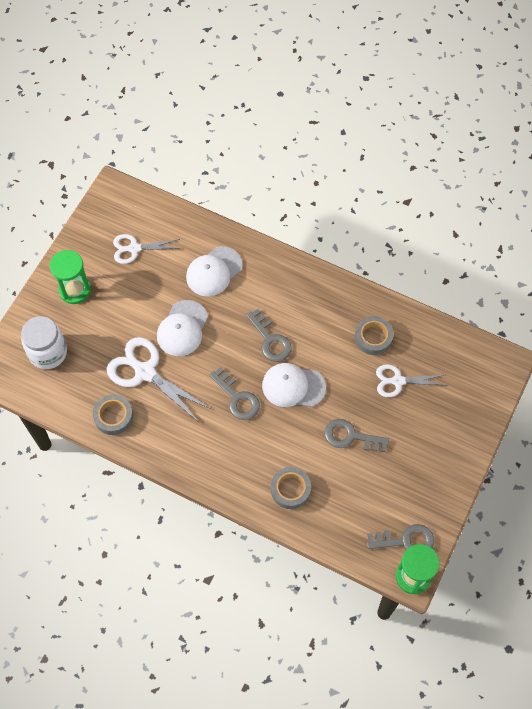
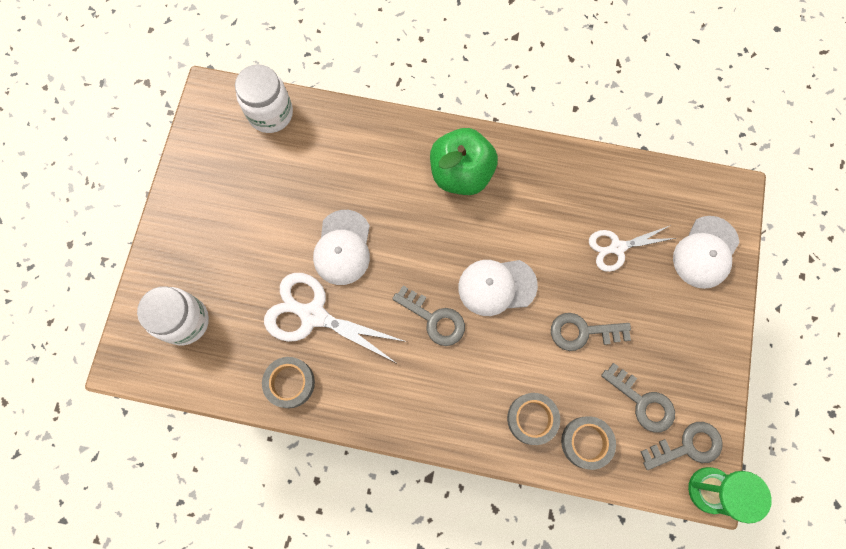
camera: 15 degrees left, 10 degrees up
green hourglass [50,250,91,304] -> none
white scissors [113,234,181,264] -> none
white cap [186,246,243,297] -> white cap moved to [673,216,740,289]
grey key [246,309,292,362] -> grey key moved to [601,363,675,433]
grey tape [355,316,394,355] -> grey tape moved to [561,416,616,470]
none -> white jar [235,64,293,133]
none -> green apple [430,128,498,195]

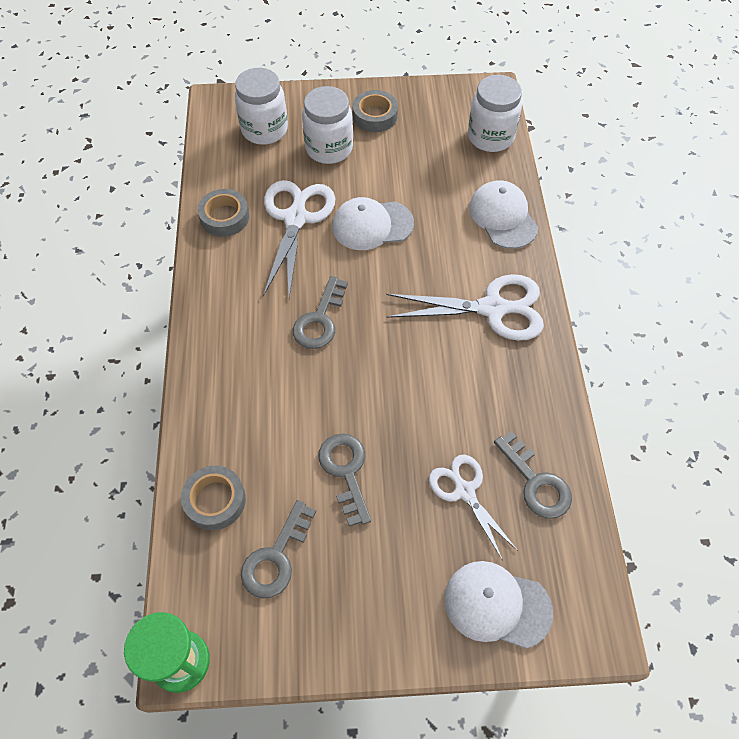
camera: 75 degrees right, 15 degrees down
green apple [430,128,498,195] -> white scissors [386,274,544,341]
white cap [458,260,538,316] -> white cap moved to [469,180,538,249]
grey tape [507,393,560,445] -> grey tape moved to [353,90,398,132]
grey key [640,422,723,470] -> grey key moved to [494,431,572,519]
none -> white jar [302,86,353,164]

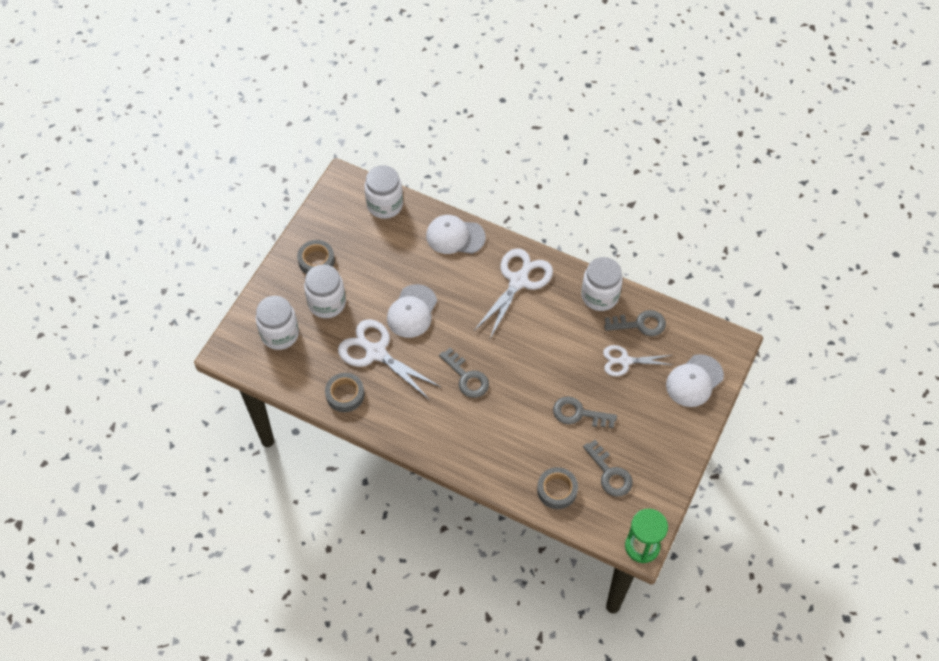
camera: 60 degrees left, 0 degrees up
none -> white jar [581,257,623,311]

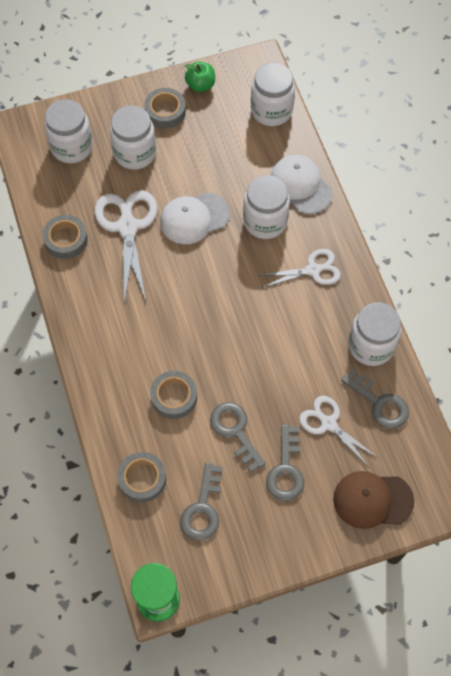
camera: 45 degrees right, 5 degrees up
grey key [439,348,489,398] -> grey key moved to [266,425,304,501]
white scissors [474,248,553,339] -> white scissors [258,249,341,288], size x0.63
white cap [666,354,724,407] -> brown cap [333,471,414,529]
none -> grey tape [150,371,197,419]
none -> green apple [185,61,215,92]
none -> white jar [243,175,290,239]

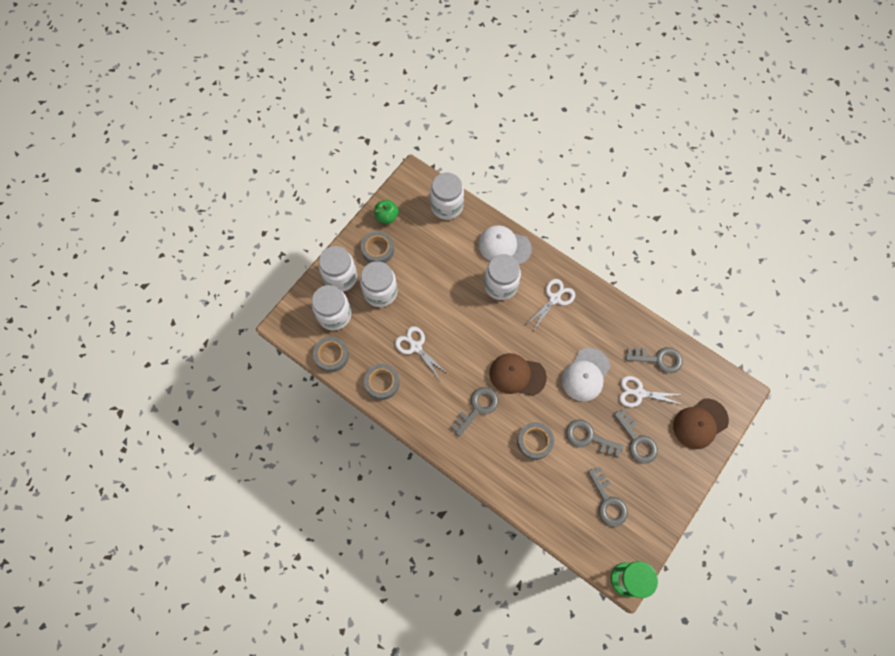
camera: 35 degrees left, 5 degrees up
white scissors [95,190,157,303] -> white scissors [395,326,448,381], size x0.63
grey tape [117,452,166,503] -> grey tape moved to [313,337,349,372]
white cap [160,192,230,244] -> white cap moved to [562,348,610,401]
white jar [348,303,401,366] -> white jar moved to [319,246,357,292]
none -> grey key [451,387,498,436]
none -> brown cap [489,353,547,396]

